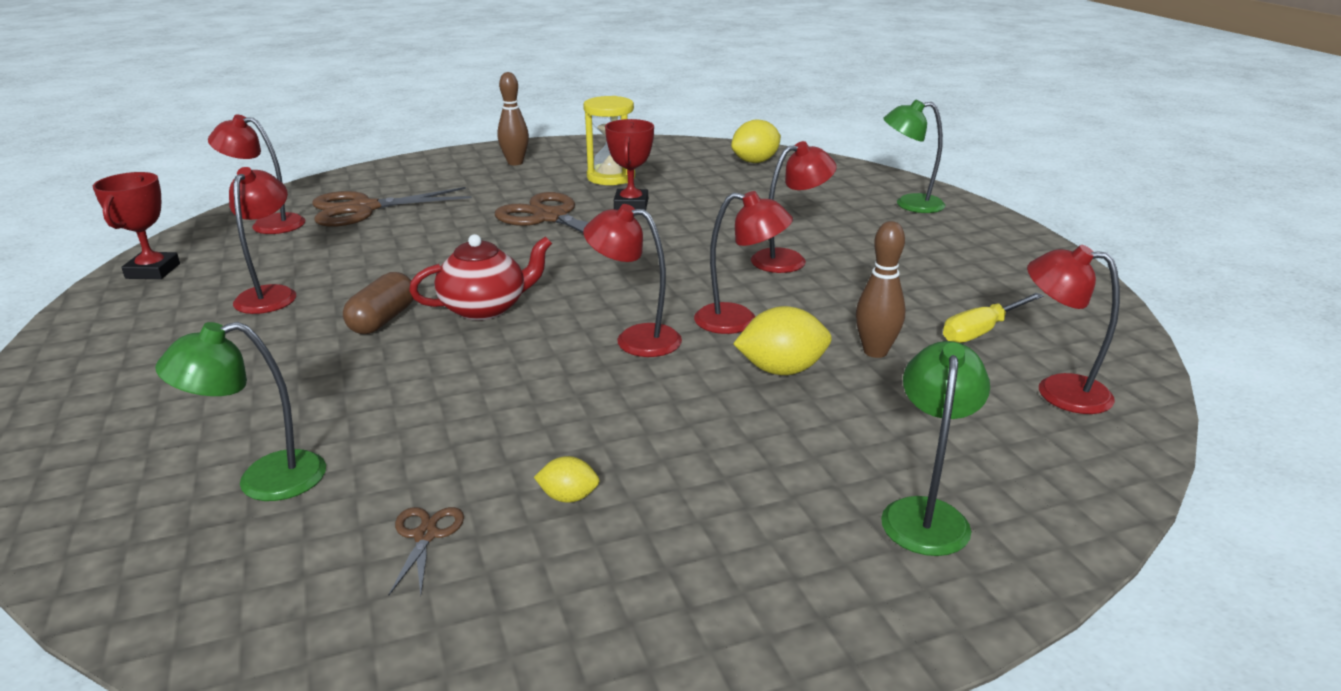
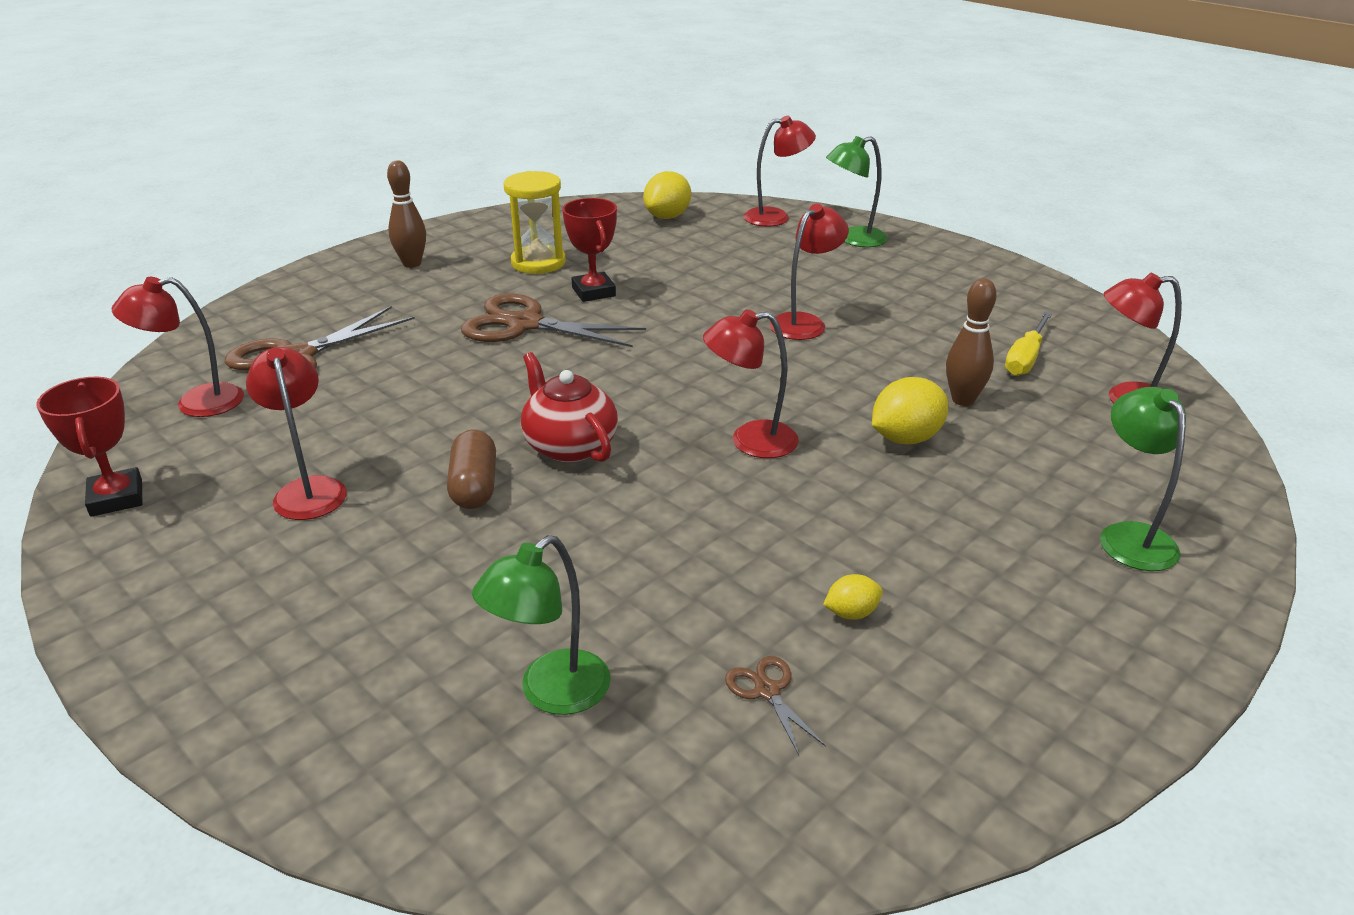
camera: 25 degrees left, 5 degrees up
red teapot [409,234,552,320] -> red teapot turned 75 degrees counterclockwise [521,352,618,462]
red lamp [694,191,793,334] -> red lamp moved to [743,116,816,227]

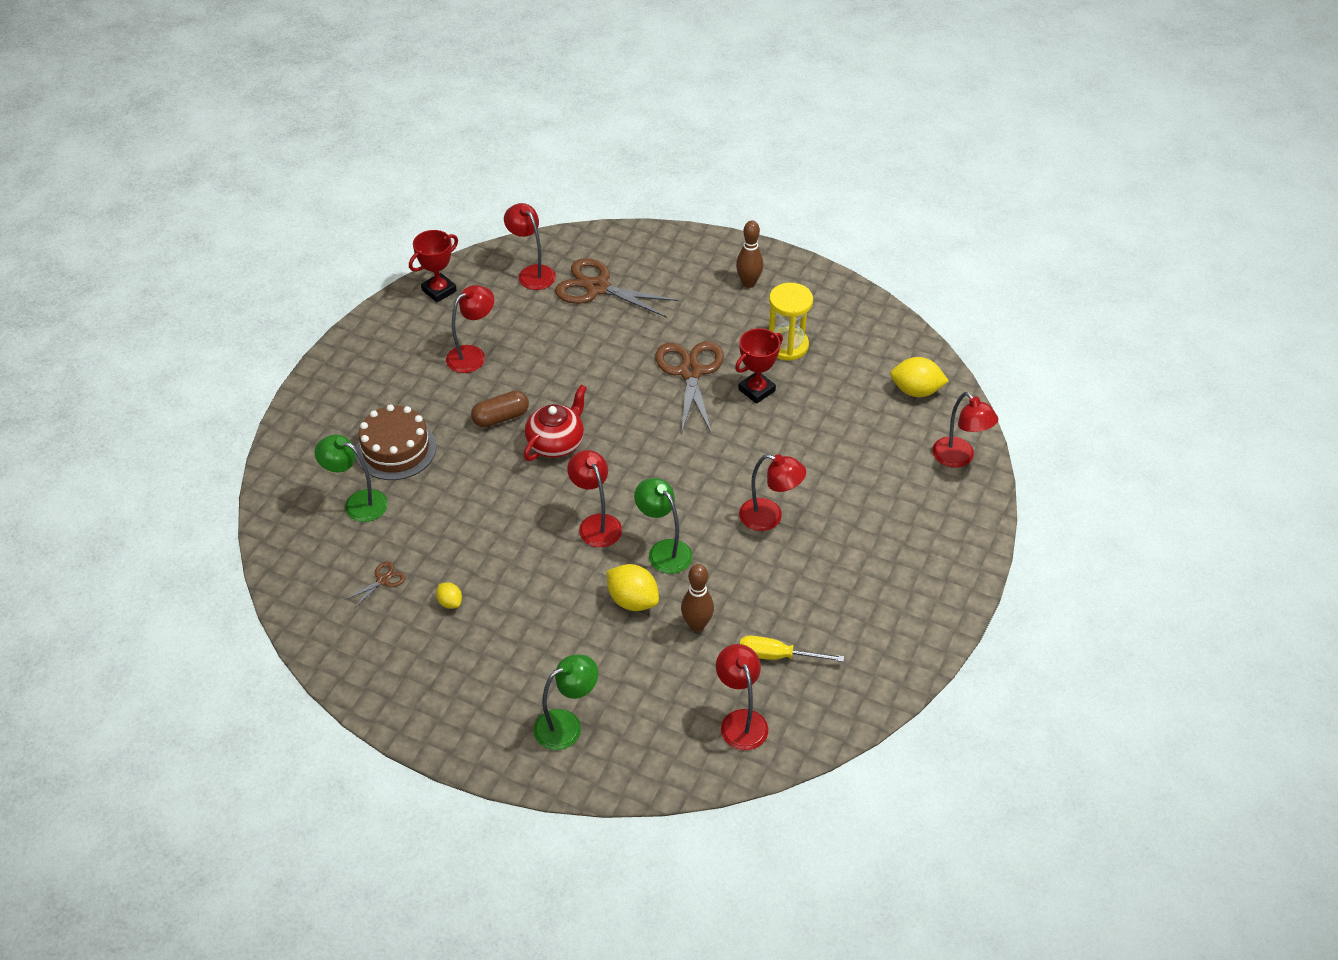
camera: 70 degrees right, 15 degrees up
green lamp [826,136,888,247] -> green lamp moved to [634,478,693,574]
none -> brown cake [356,404,436,480]

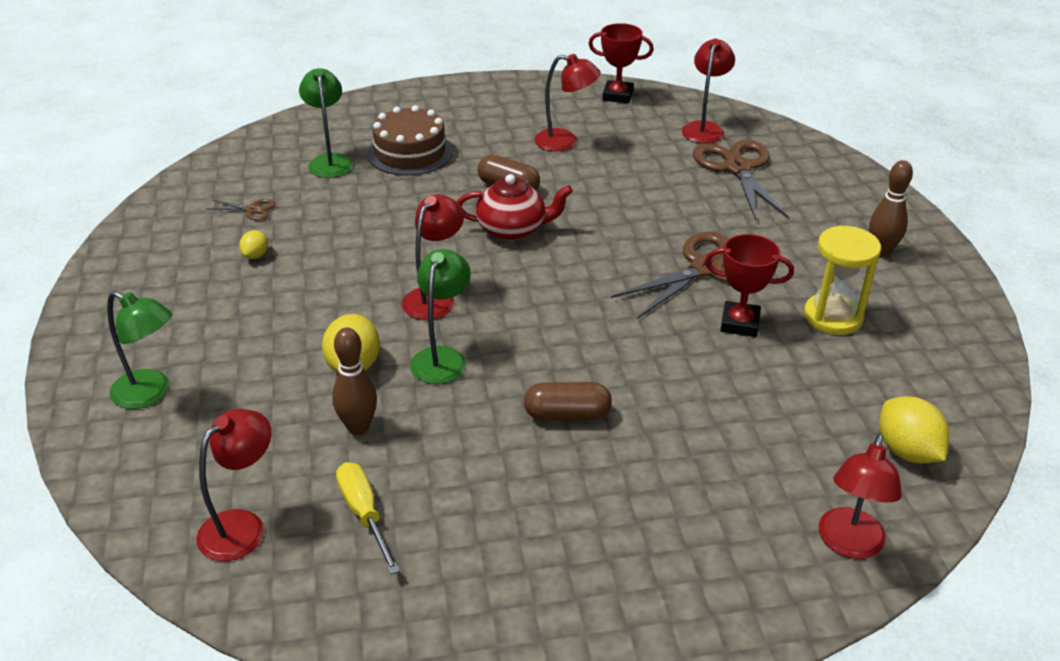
camera: 55 degrees right, 10 degrees down
red lamp [739,454,806,531] -> brown capsule [524,382,612,421]

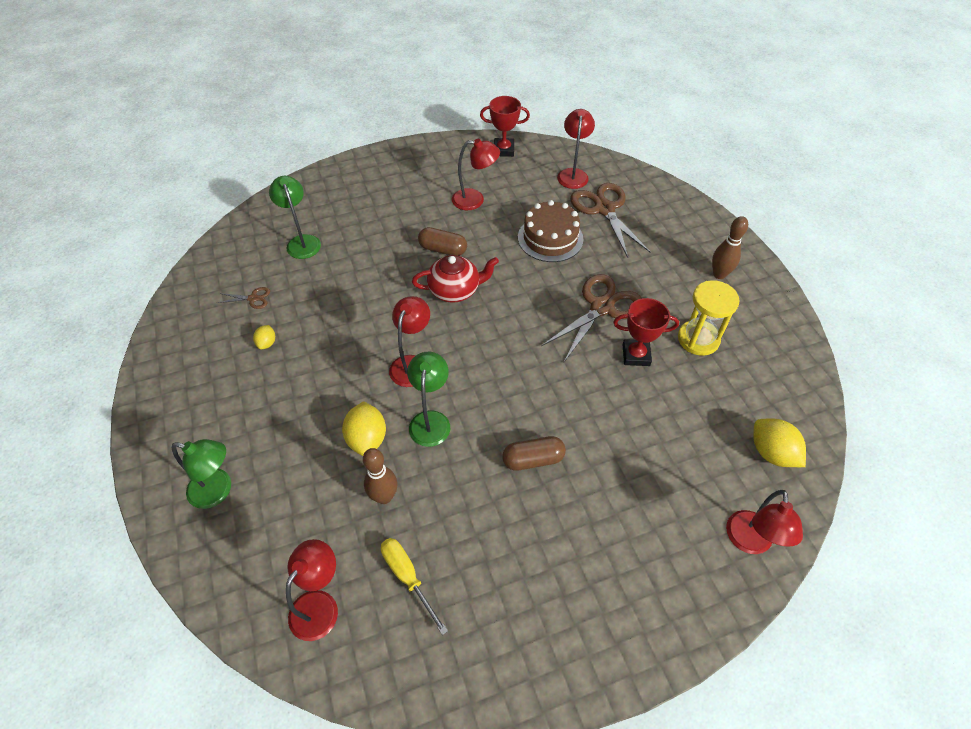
camera: 10 degrees left, 15 degrees up
brown cake [367,105,453,176] -> brown cake moved to [518,200,583,262]

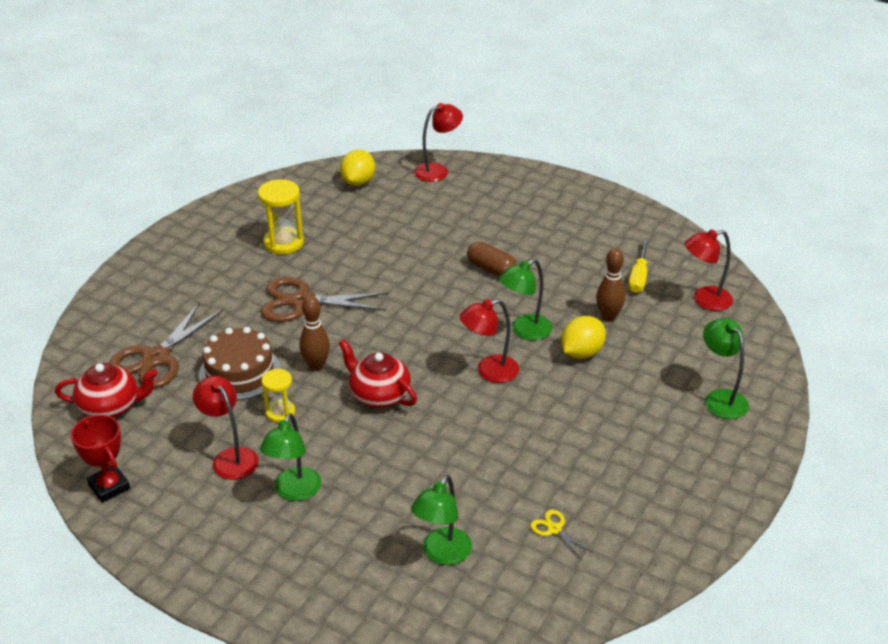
camera: 130 degrees left, 15 degrees down
brown scissors [217,287,270,309] -> yellow scissors [531,510,594,560]
yellow lemon [253,325,275,349] -> none
brown capsule [418,227,467,256] -> none
red lamp [557,109,595,189] -> red teapot [55,363,158,418]
red trophy [613,298,679,366] -> none
brown bowling pin [712,216,748,279] -> brown bowling pin moved to [299,296,330,371]
none -> green lamp [260,413,321,501]
none -> yellow hourglass [261,369,295,423]

